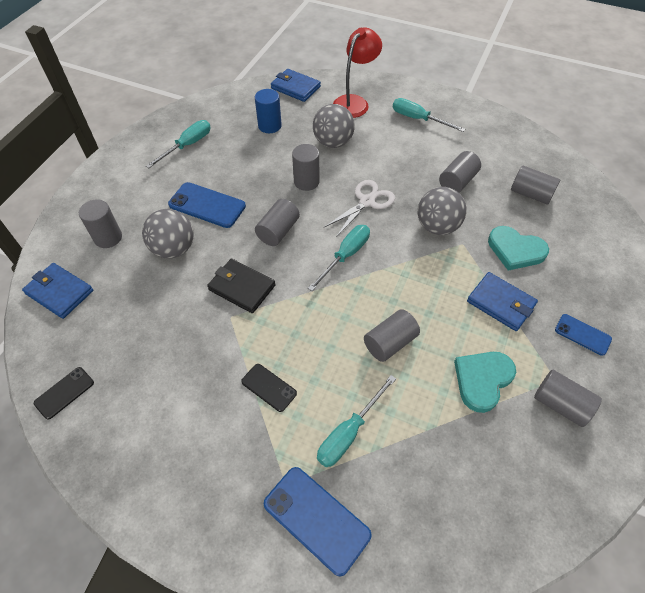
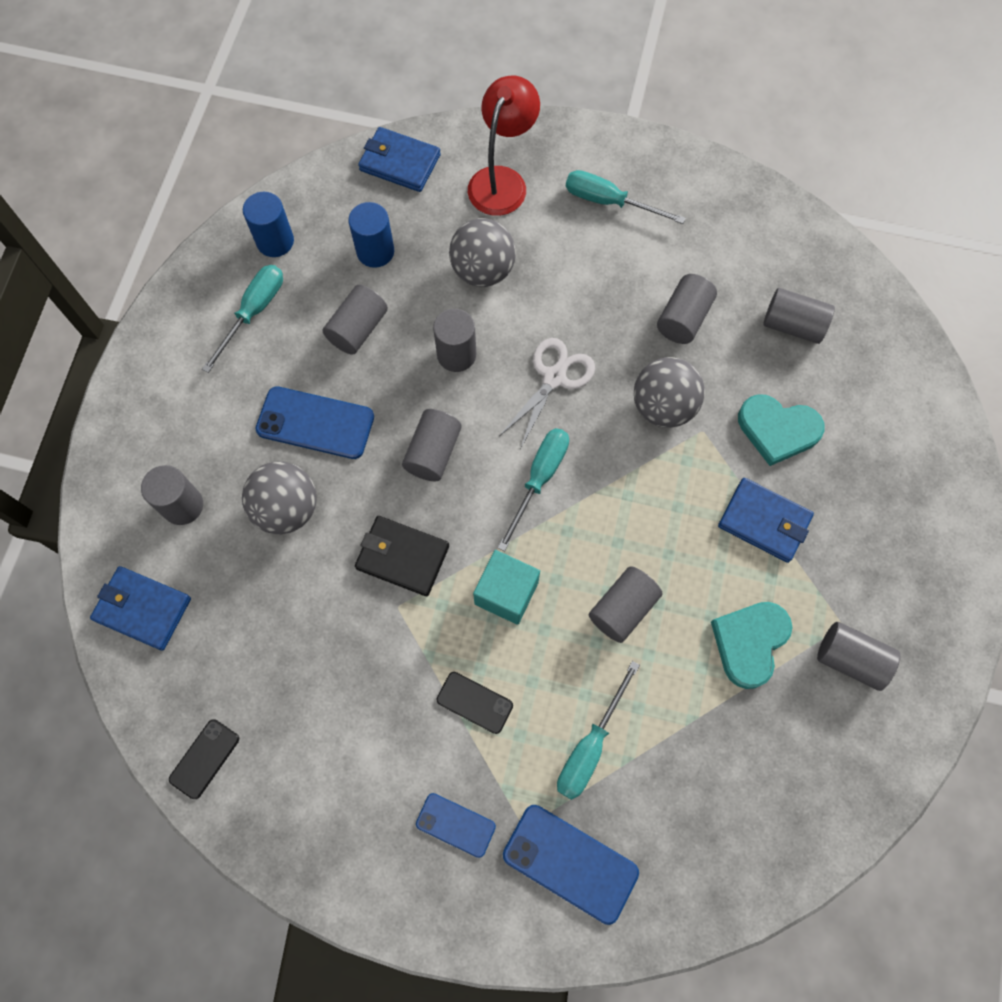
camera: 10 degrees left, 15 degrees up
blue phone [555,314,612,356] -> blue phone moved to [416,793,496,858]
none -> blue cylinder [243,192,294,257]
none -> grey cylinder [323,285,388,355]
none -> turquoise cube [473,550,540,625]

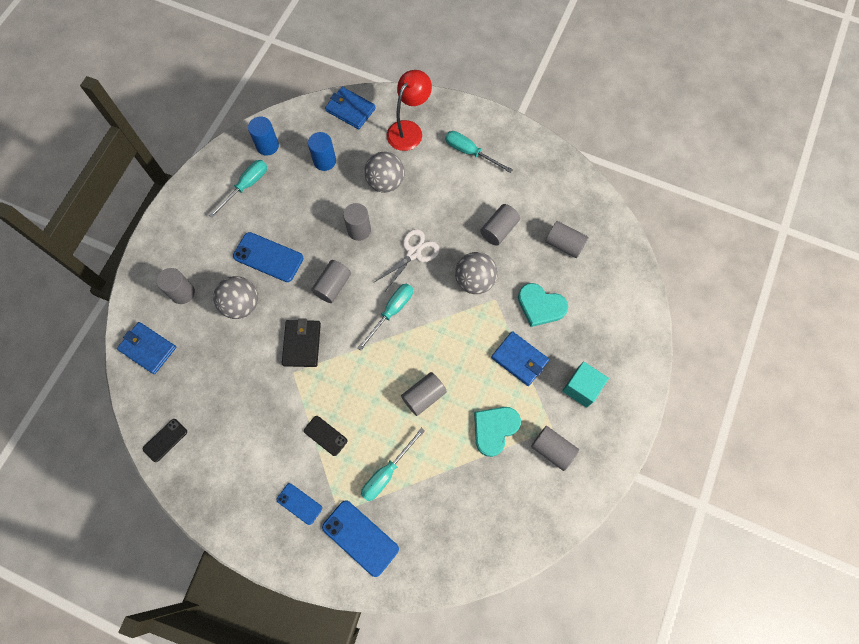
camera: 10 degrees right, 0 degrees up
grey cylinder [323,285,388,355] -> none
black wallet [355,516,449,596] -> black wallet turned 60 degrees clockwise [282,318,321,367]
turquoise cube [473,550,540,625] -> turquoise cube moved to [562,362,609,408]

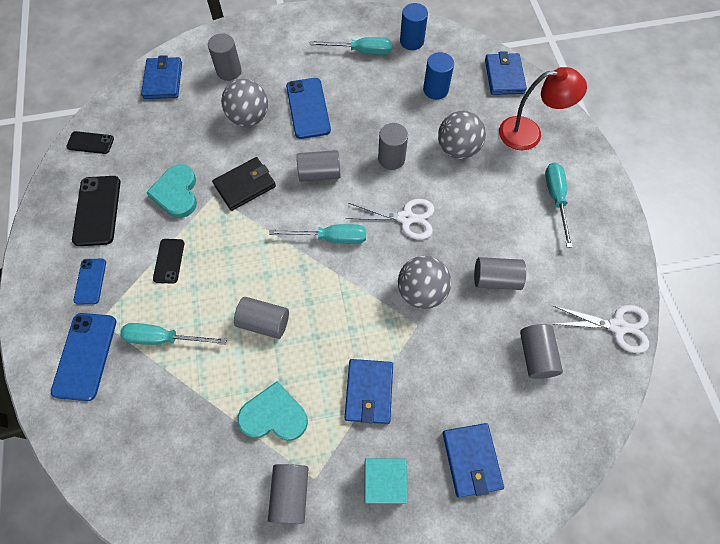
camera: 55 degrees right, 5 degrees down
turquoise heart [518,283,568,327] -> turquoise heart moved to [146,164,197,218]
none -> black phone [72,176,121,246]
none -> blue wallet [443,423,504,497]
none -> white scissors [554,305,649,353]

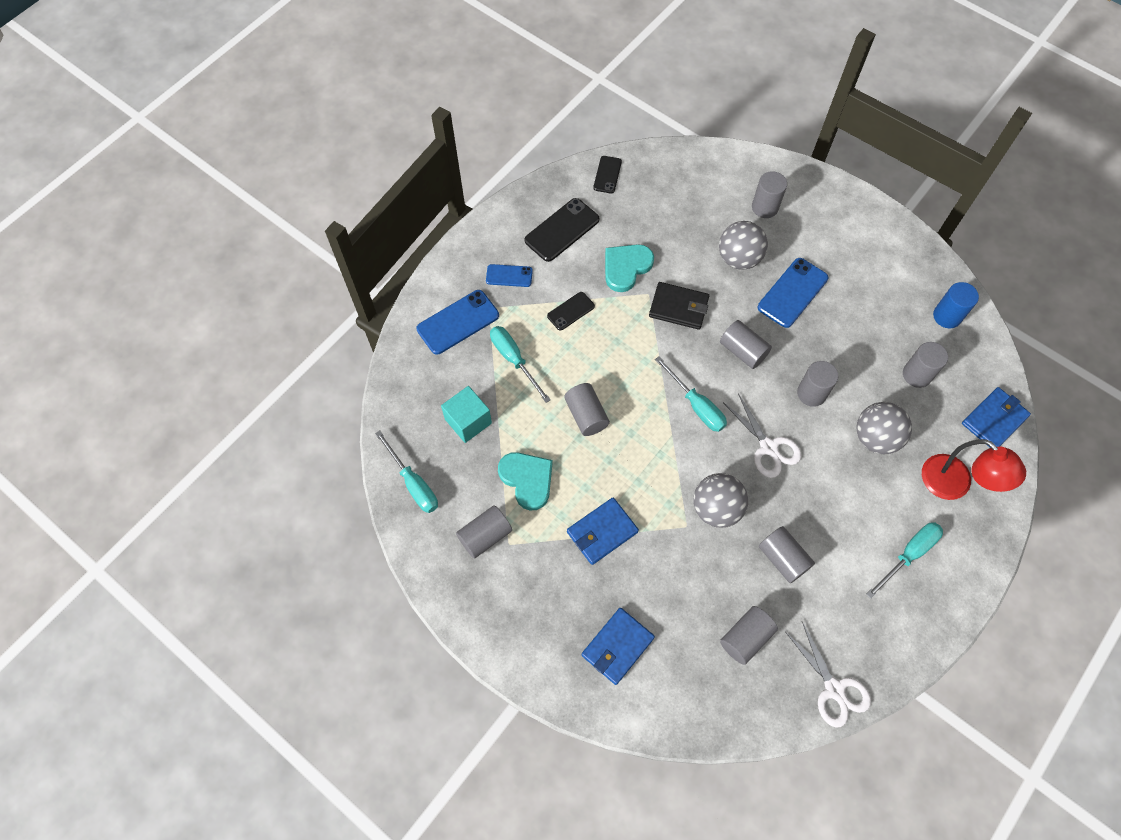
camera: 50 degrees right, 0 degrees up
black phone [66,131,114,154] -> black phone turned 45 degrees clockwise [593,156,622,194]
blue phone [73,259,106,304] -> blue phone turned 45 degrees clockwise [486,264,533,287]
blue wallet [141,55,182,99] -> none
turquoise screwdriver [310,37,392,55] -> turquoise screwdriver moved to [375,430,438,513]
turquoise cube [364,458,407,504] -> turquoise cube moved to [441,386,492,443]
blue cylinder [423,52,454,100] -> grey cylinder [903,342,948,388]

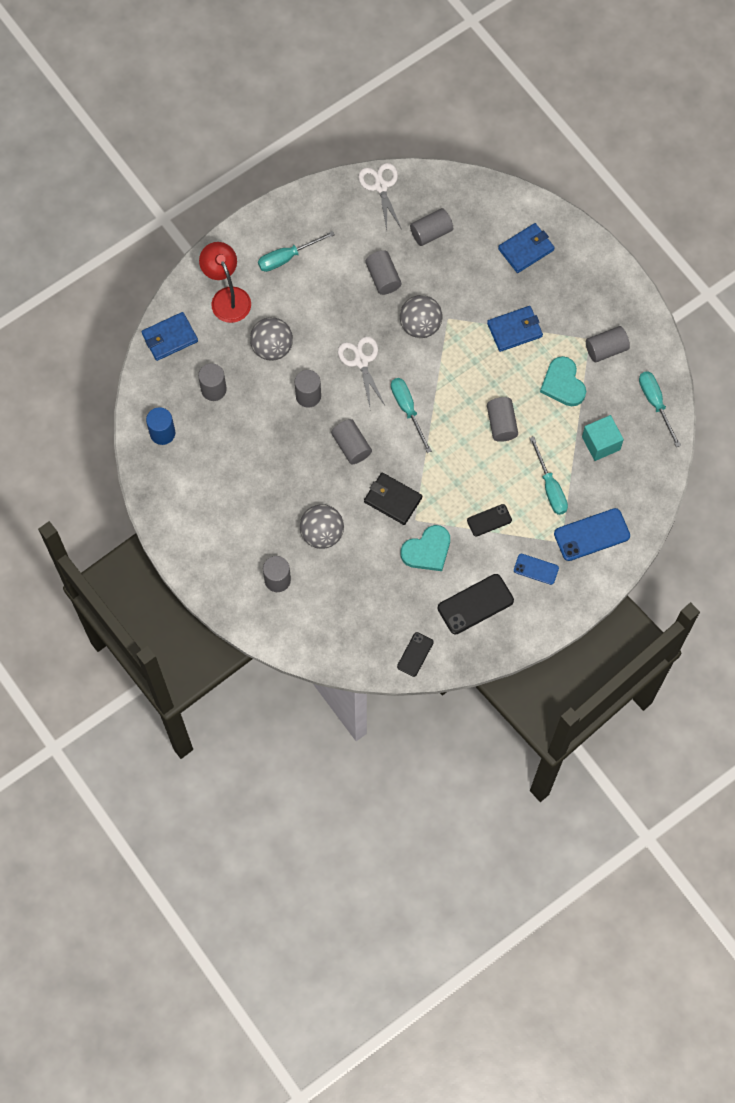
camera: 165 degrees left, 5 degrees up
blue phone [758,258,828,328] -> none

